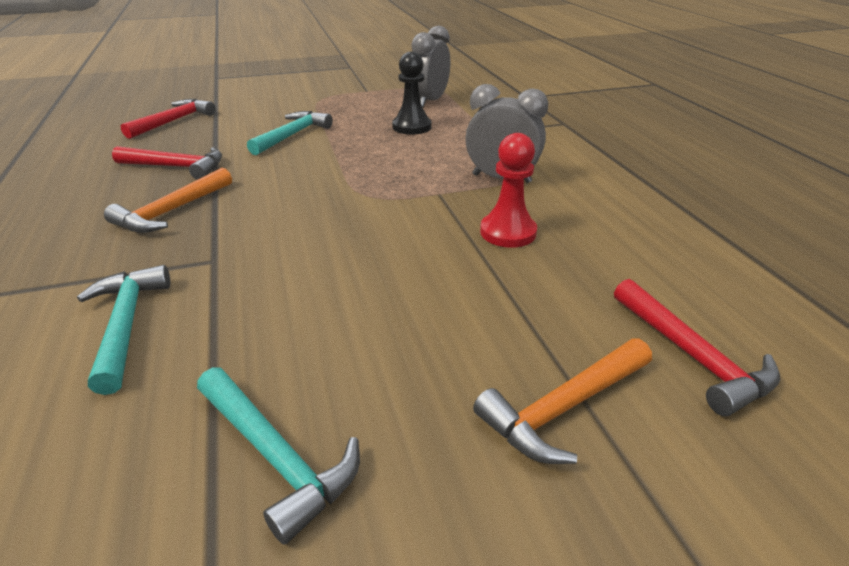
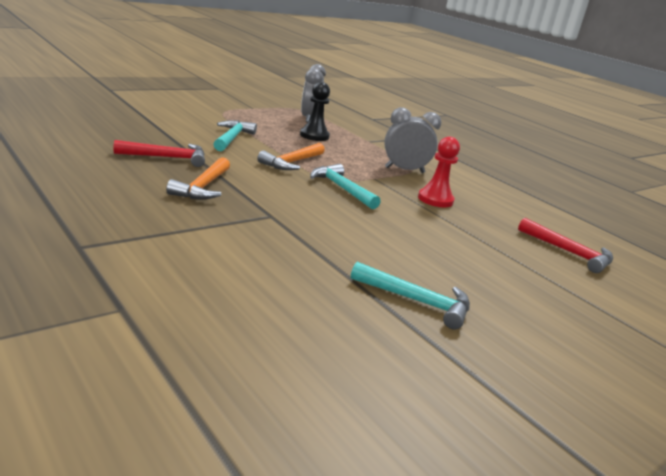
camera: 25 degrees left, 10 degrees down
turquoise hammer [77,265,170,395] -> turquoise hammer moved to [310,164,380,209]
red hammer [121,99,216,139] -> none
orange hammer [473,338,652,464] -> orange hammer moved to [257,143,325,170]

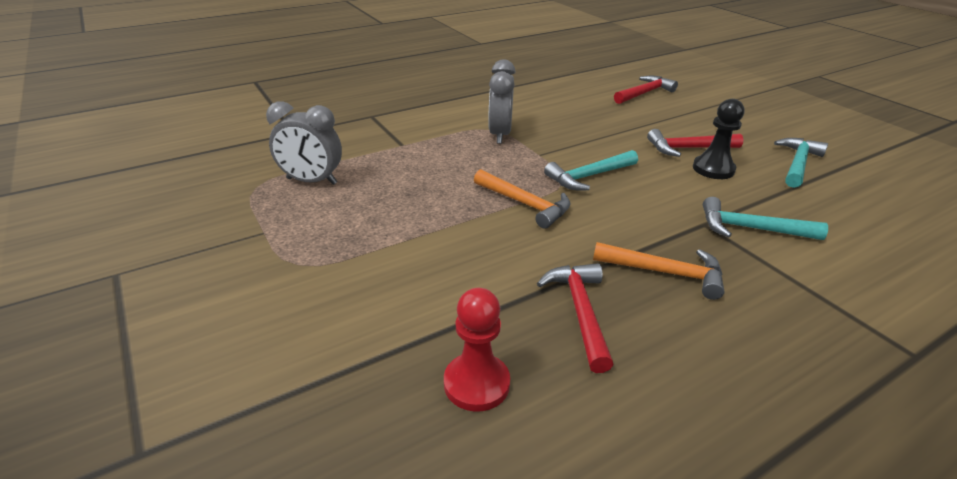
camera: 80 degrees left, 10 degrees up
turquoise hammer [214,120,257,151] -> turquoise hammer moved to [703,197,828,240]
black pawn [300,82,330,141] -> black pawn moved to [693,99,744,179]
red pawn [418,136,460,207] -> red pawn moved to [444,288,510,412]
none -> red hammer [647,129,744,157]

